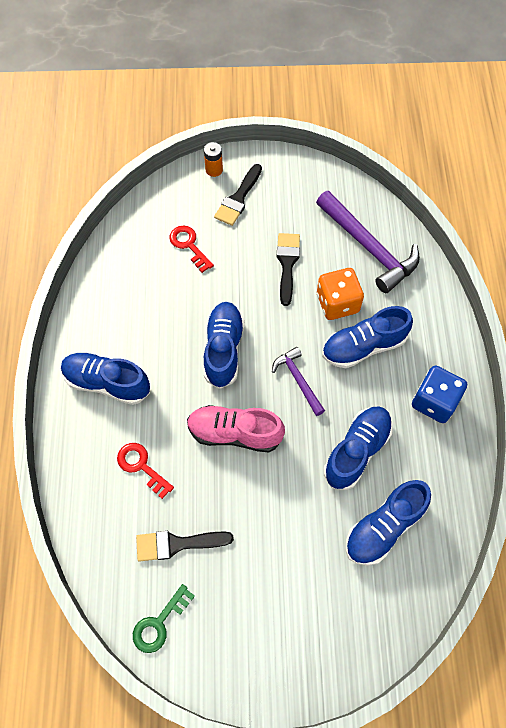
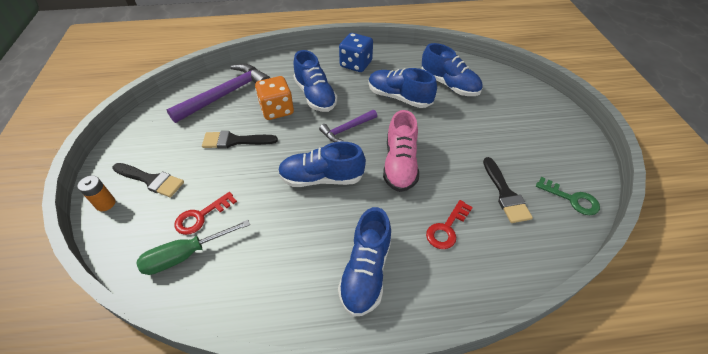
camera: 95 degrees left, 15 degrees down
none -> green screwdriver [136,220,250,275]

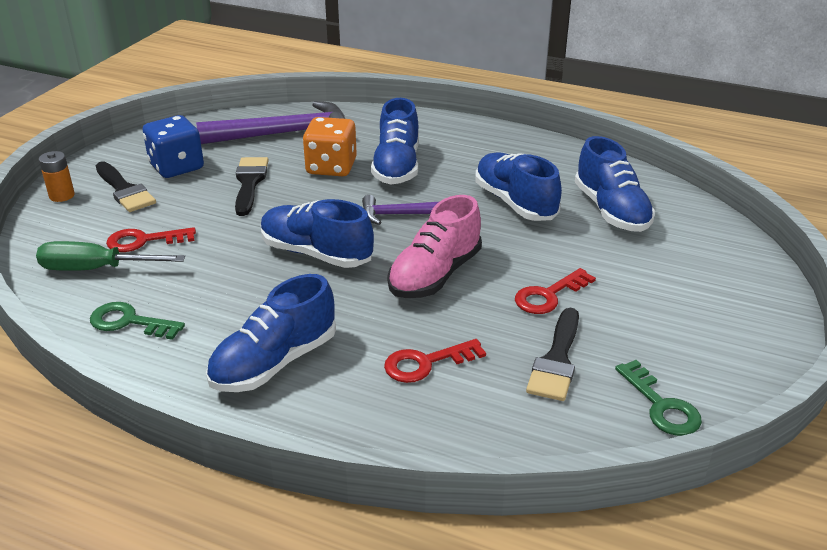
camera: 30 degrees right, 15 degrees down
black brush [202,131,278,149] -> black brush turned 60 degrees clockwise [235,157,269,216]
blue dice [339,33,373,72] -> blue dice moved to [143,115,204,178]
none -> green key [90,302,185,340]
none -> red key [515,268,596,314]

